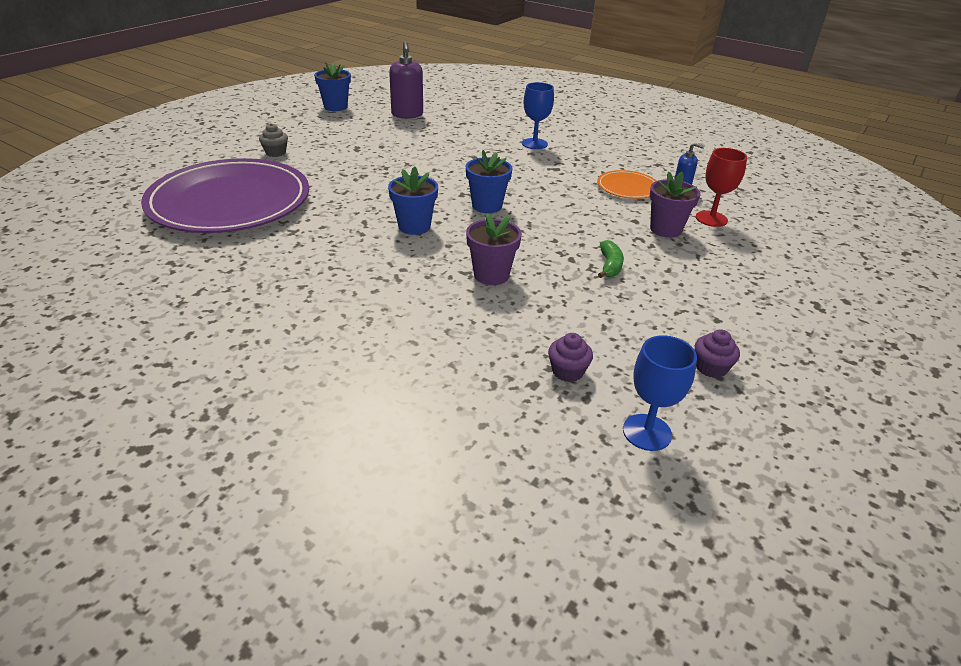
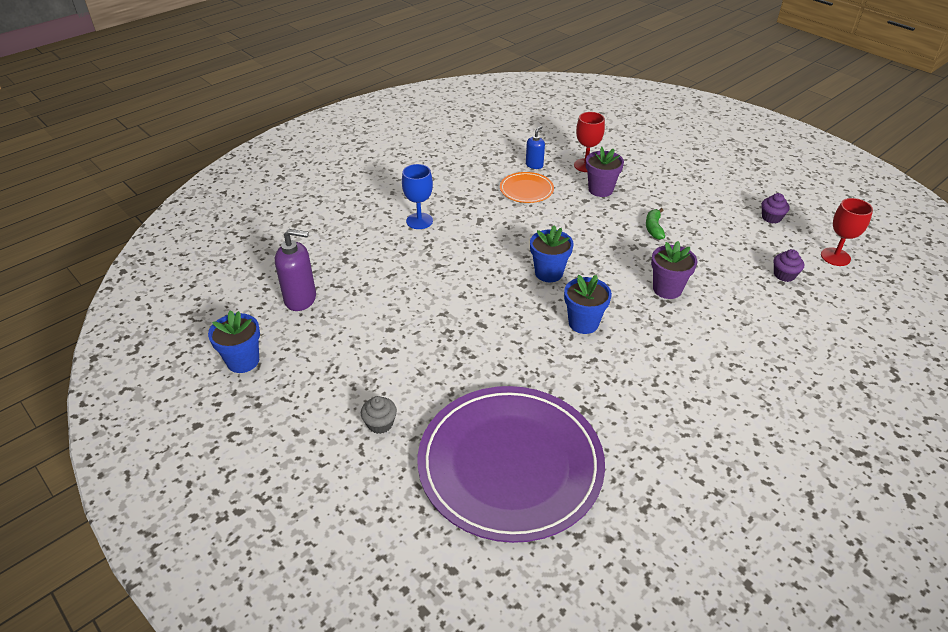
camera: 75 degrees left, 5 degrees up
green banana [598,240,624,278] -> green banana turned 105 degrees counterclockwise [646,208,665,240]
blue goblet [623,335,697,451] -> red goblet [821,198,873,266]

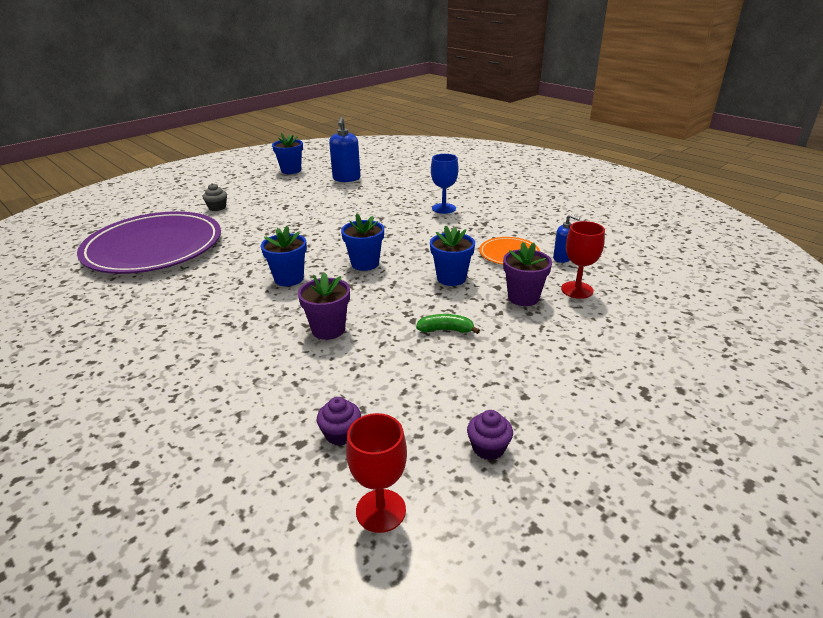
camera: 90 degrees right, 10 degrees down
purple soap dispenser [275,229,316,311] -> blue soap dispenser [329,117,361,182]
none -> blue flower pot [430,225,475,286]

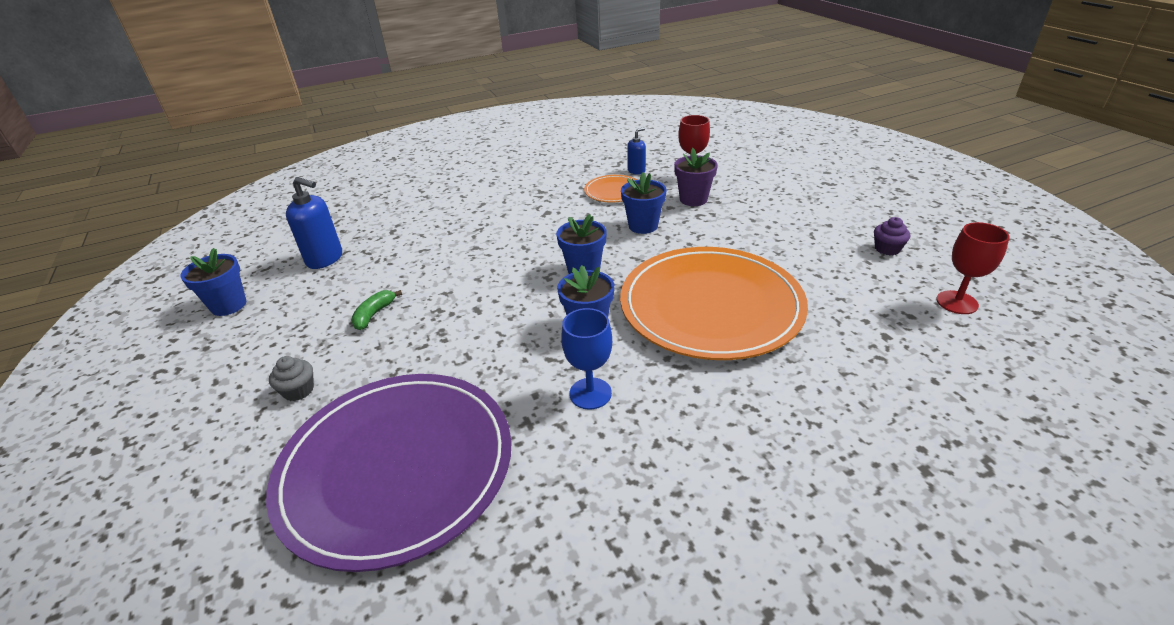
camera: 70 degrees left, 5 degrees up
purple flower pot [298,272,350,340] -> orange plate [620,247,808,360]
purple cupcake [317,397,361,446] -> none
green banana [416,314,480,334] -> green banana moved to [351,290,402,330]
blue goblet [431,154,458,214] -> blue goblet moved to [561,308,612,410]

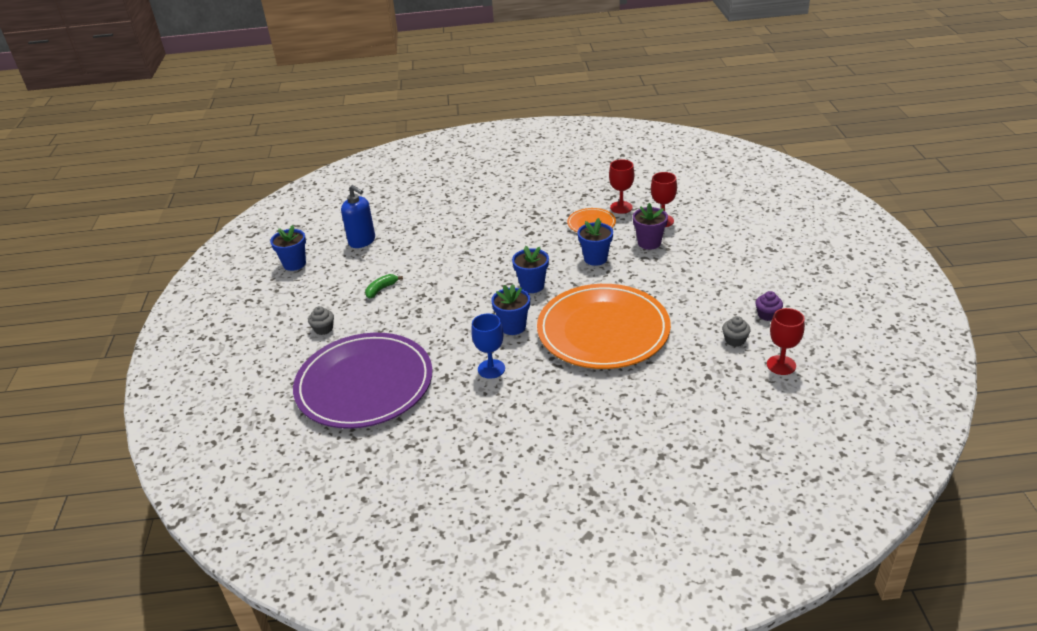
camera: 20 degrees right, 0 degrees up
blue soap dispenser [627,128,646,175] -> red goblet [609,159,634,214]
none -> grey cupcake [722,316,751,347]

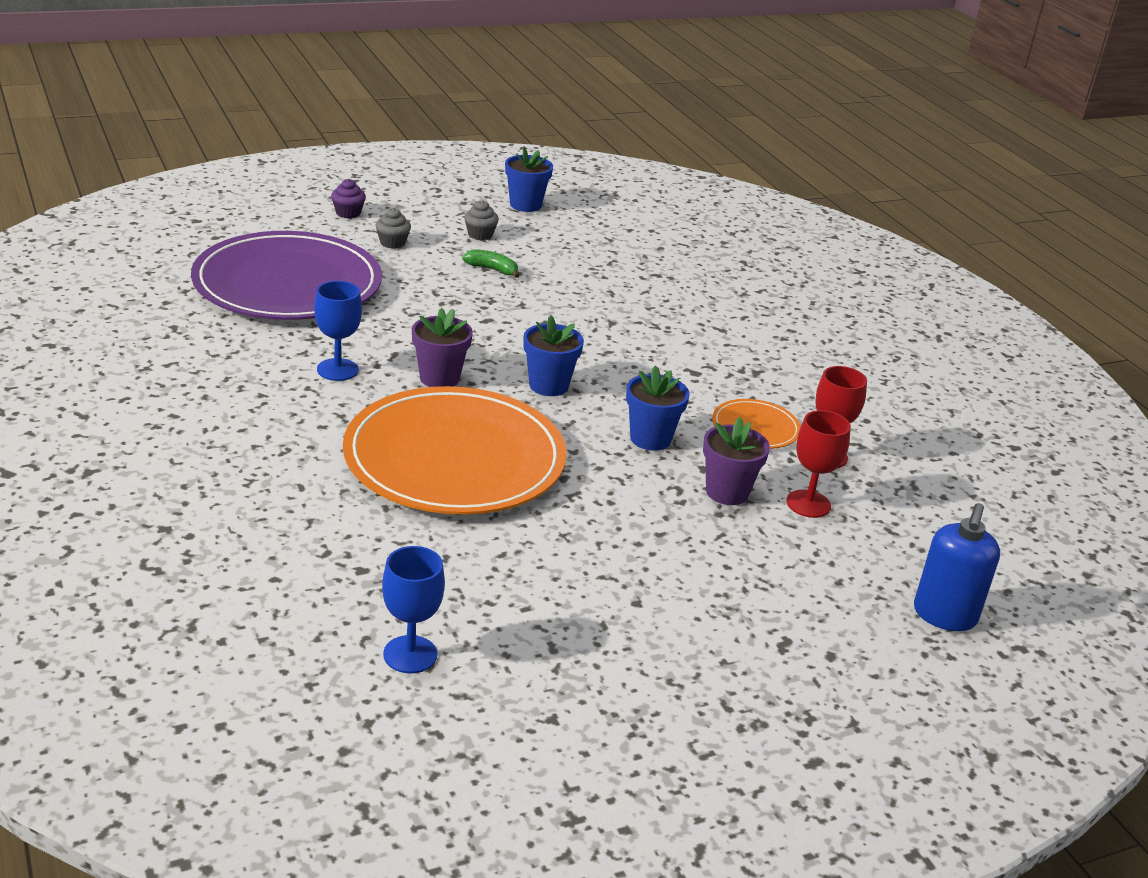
camera: 65 degrees right, 5 degrees down
blue soap dispenser [341,185,375,248] -> blue soap dispenser moved to [914,503,1000,631]
blue flower pot [491,284,530,335] -> purple flower pot [412,308,473,387]
grey cupcake [722,316,751,347] -> grey cupcake moved to [464,200,499,240]
purple cupcake [755,291,783,321] -> purple cupcake moved to [331,179,366,218]
red goblet [767,308,805,375] -> blue goblet [382,546,445,673]

